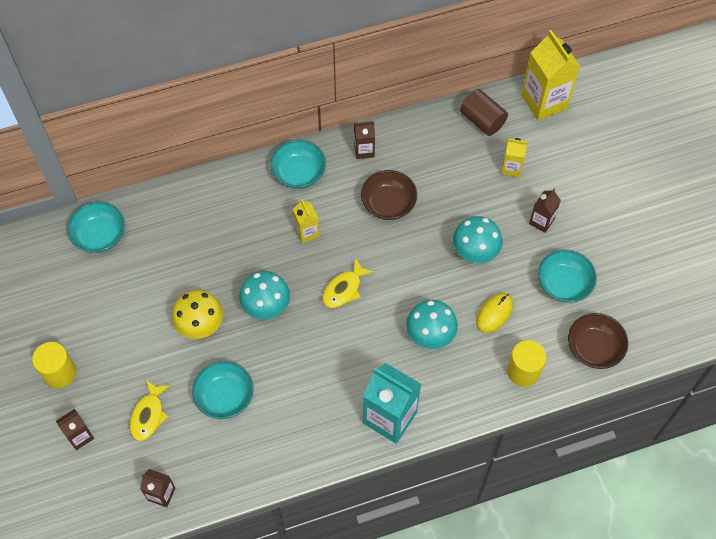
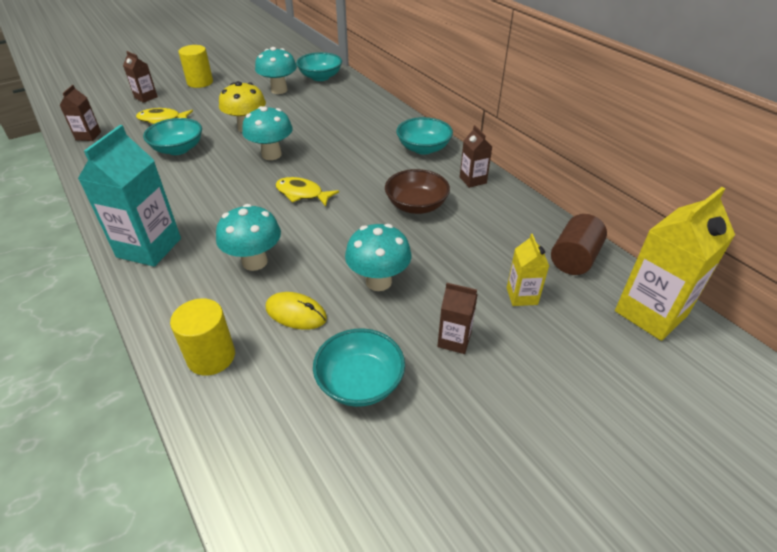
camera: 75 degrees right, 20 degrees down
yellow carton [293,199,319,243] -> none
brown bowl [568,313,628,369] -> none
none -> turquoise mushroom [255,47,297,94]

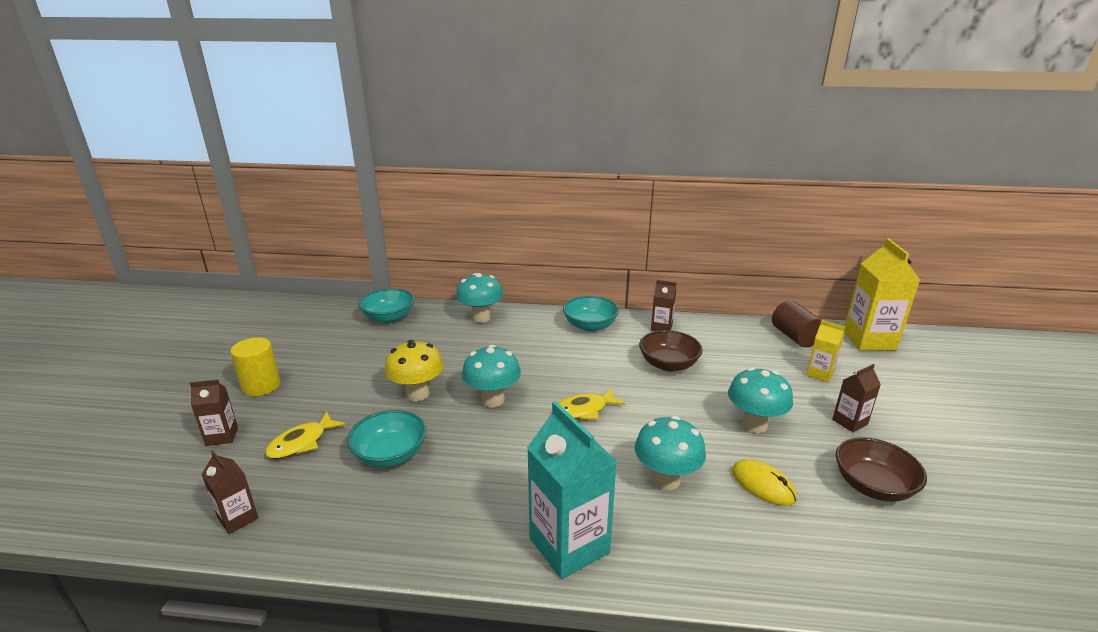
camera: 50 degrees left, 15 degrees down
yellow cylinder [170,298,235,376] -> none
turquoise mushroom [255,47,297,94] -> turquoise mushroom moved to [456,273,503,323]
yellow mouse [266,292,327,330] -> yellow mouse turned 75 degrees clockwise [732,459,797,506]
turquoise bowl [313,328,405,407] -> brown bowl [836,437,927,502]

